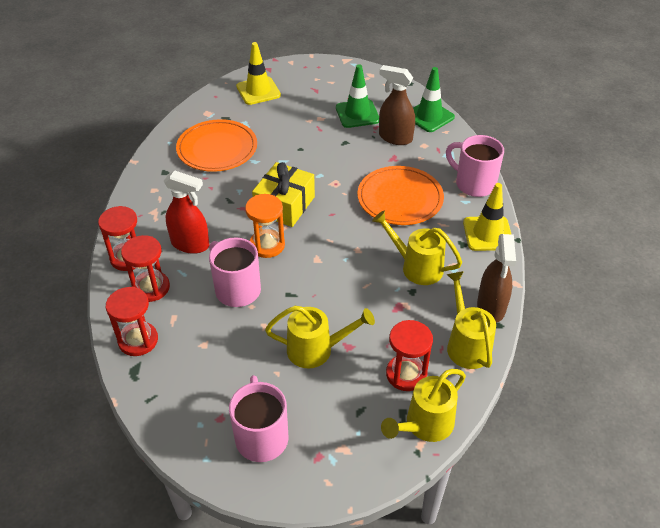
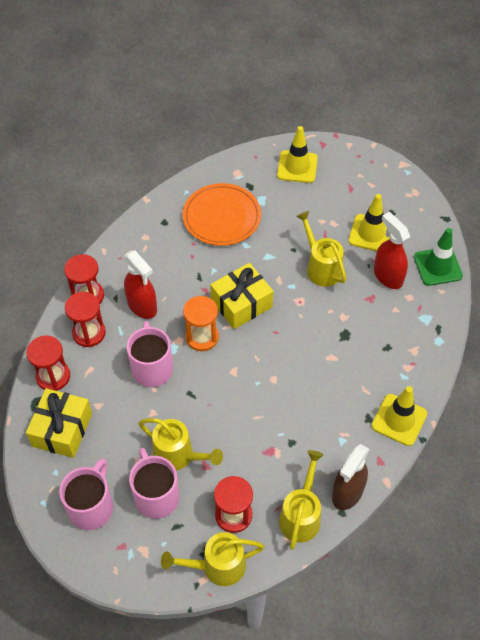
camera: 30 degrees right, 10 degrees up
green traffic cone [336,65,379,128] -> yellow traffic cone [348,194,390,251]
orange plate [357,166,444,225] -> none
yellow watering can [372,211,462,285] -> yellow watering can moved to [296,211,346,287]
brown spray bottle [379,65,415,145] -> red spray bottle [374,212,410,289]
pink mug [446,135,504,197] -> pink mug moved to [129,448,179,519]
none -> yellow gift [26,388,92,458]

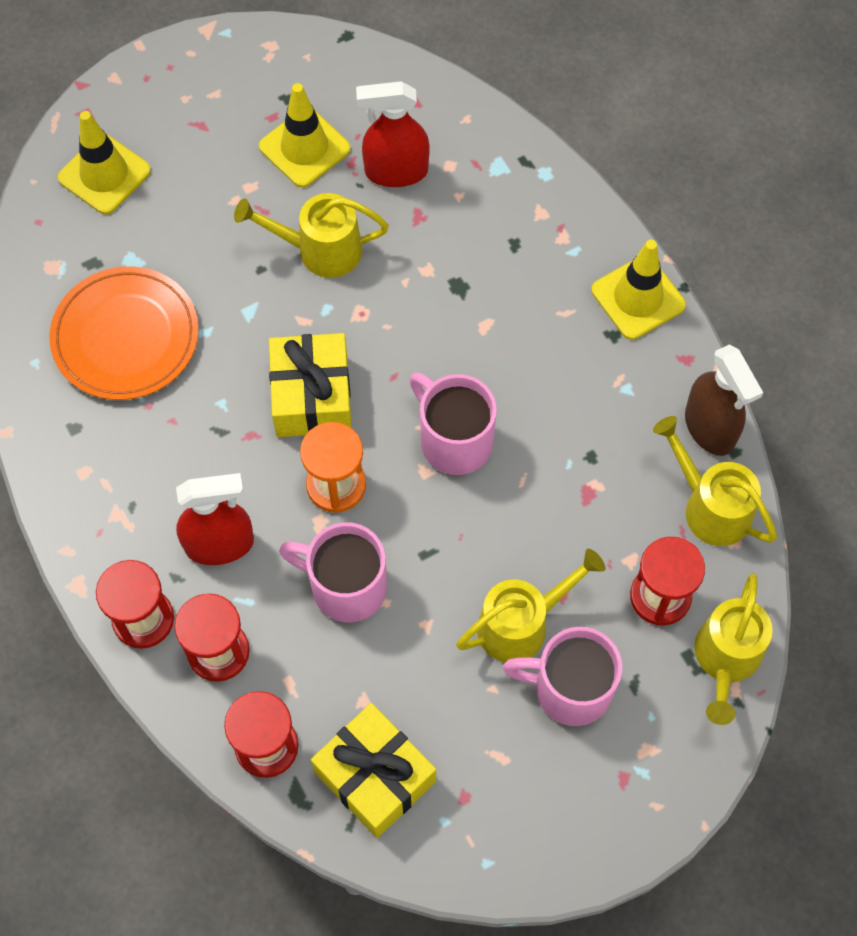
camera: 60 degrees left, 10 degrees up
pink mug [59,458,113,530] -> pink mug moved to [410,373,497,475]
green traffic cone [414,228,463,286] -> none

